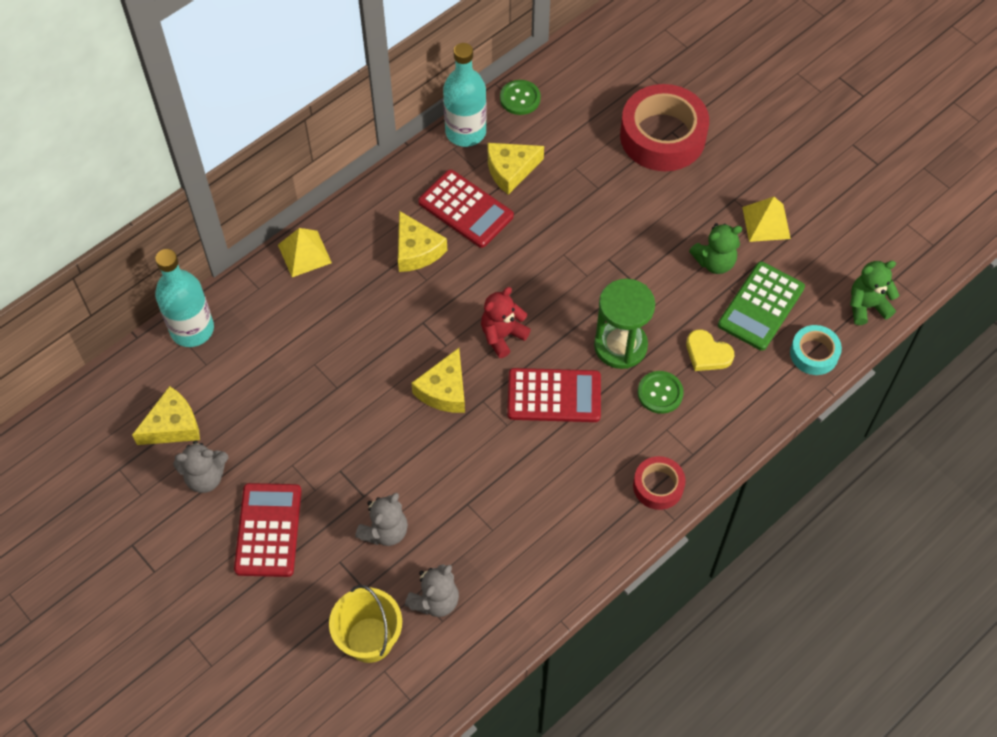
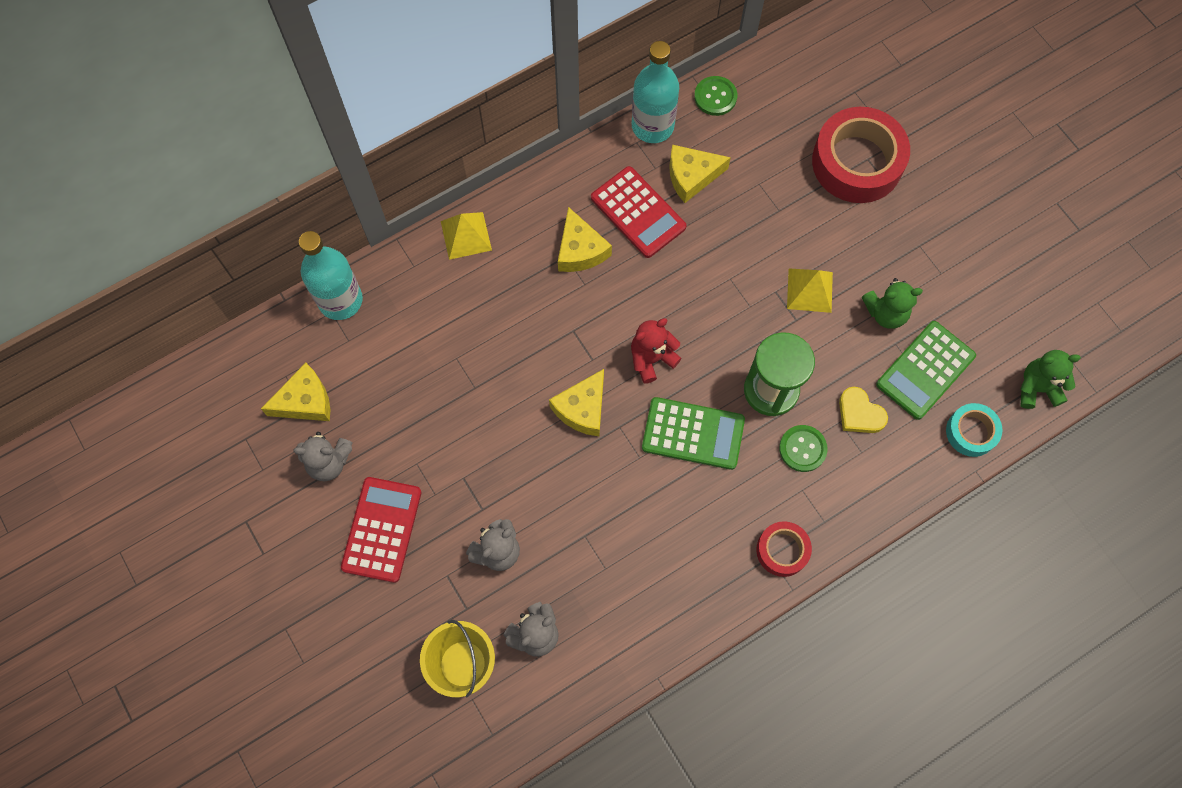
camera: 10 degrees right, 10 degrees up
red calculator [507,368,601,422] -> green calculator [642,397,745,470]
yellow pyramid [742,197,791,242] -> yellow pyramid moved to [787,268,833,313]

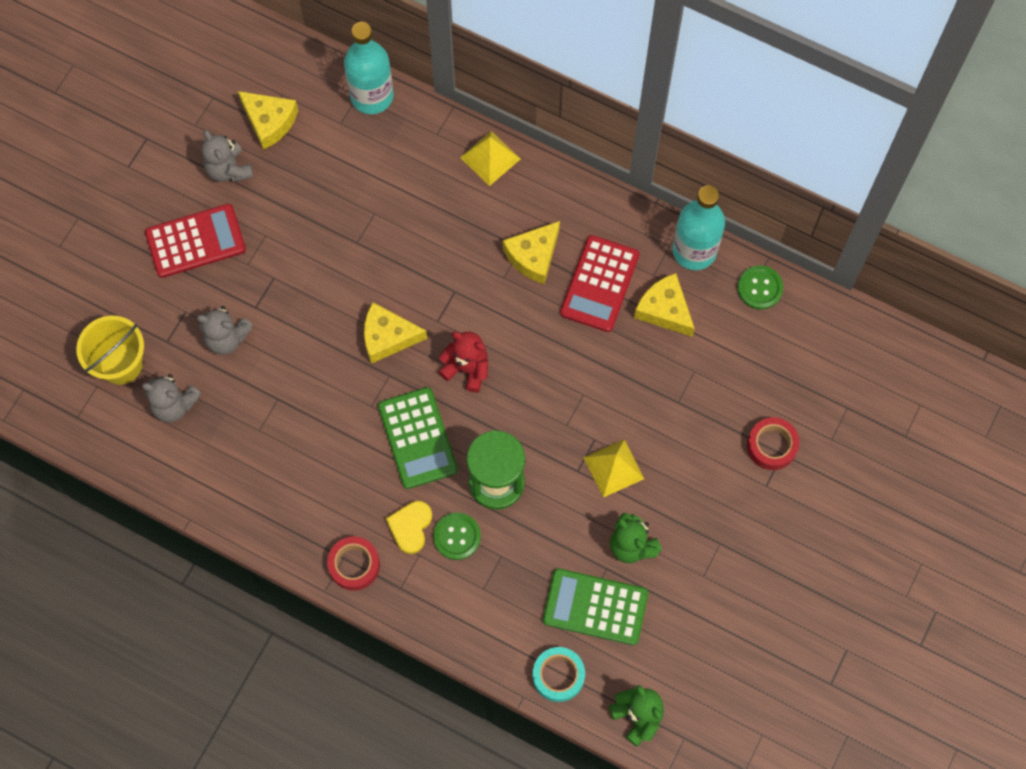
camera: 60 degrees right, 0 degrees up
red tape [812,107,910,203] -> red tape [747,417,799,470], size x0.52
yellow heart [839,387,888,433] -> yellow heart moved to [386,501,432,554]

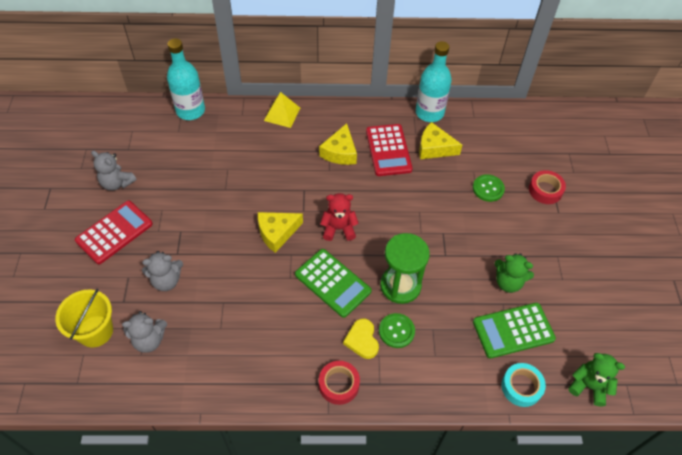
camera: 30 degrees left, 15 degrees down
yellow cheese [238,91,298,150] -> none
yellow pyramid [583,439,644,497] -> none
green button [737,265,783,309] -> green button moved to [473,174,505,202]

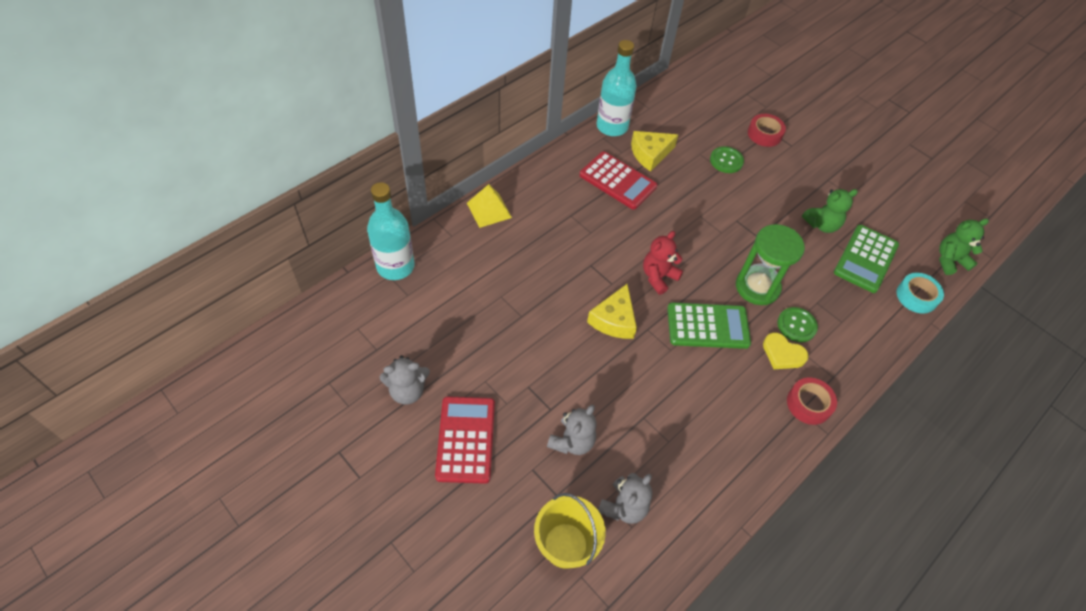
camera: 45 degrees left, 0 degrees up
yellow cheese [319,123,357,165] -> none

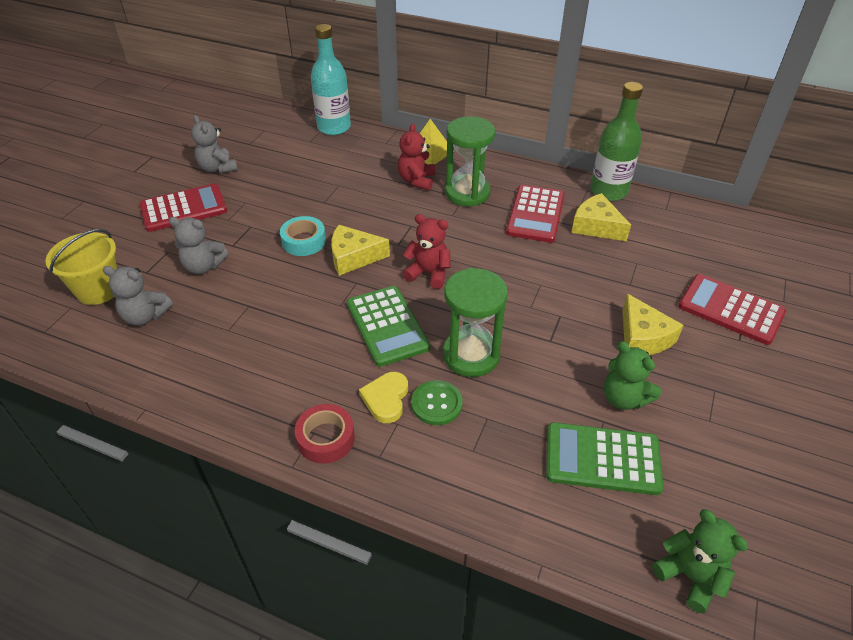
camera: 70 degrees right, 10 degrees down
turquoise bottle [597,40,637,136] -> green bottle [590,82,643,201]
green button [710,146,744,173] -> none
red tape [748,114,786,147] -> red calculator [678,274,786,345]
turquoise tape [897,273,944,313] -> turquoise tape moved to [280,216,326,256]
none -> red teddy bear [398,123,435,190]
none -> green hourglass [445,116,495,206]
none -> yellow cheese [622,294,684,355]

